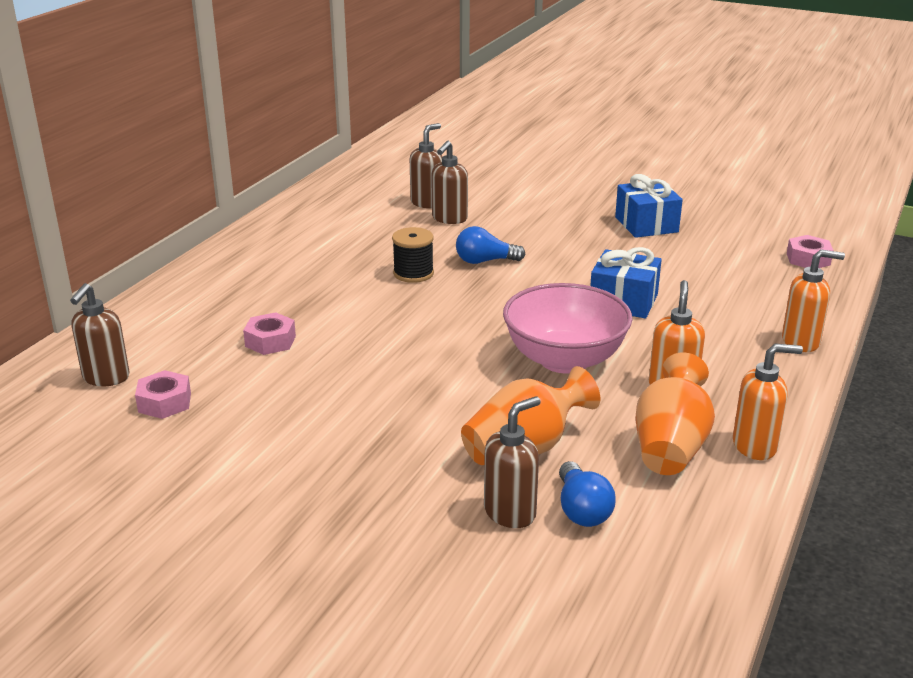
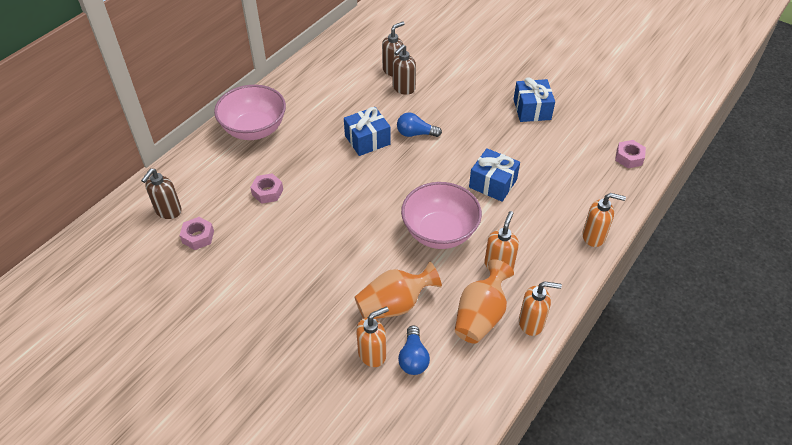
camera: 10 degrees right, 20 degrees up
black spool [392,227,434,283] -> blue gift [344,107,391,156]
brown soap dispenser [484,396,541,528] -> orange soap dispenser [356,306,389,367]
none -> pink bowl [214,85,286,140]

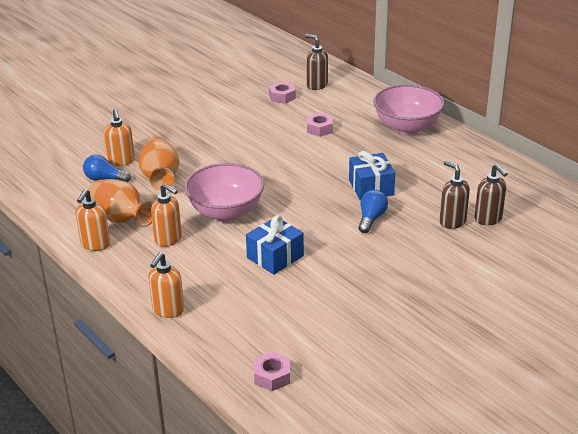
camera: 105 degrees right, 15 degrees down
blue gift [513,77,555,122] -> none

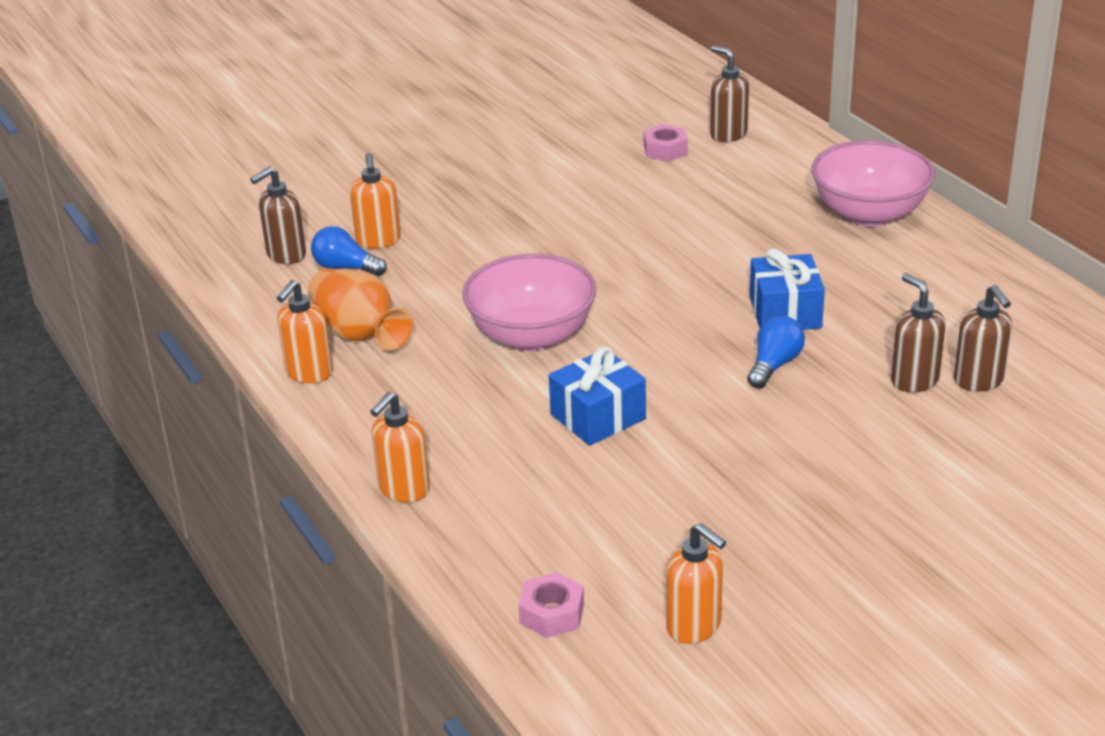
camera: 10 degrees right, 0 degrees up
orange vase [138,137,179,190] -> none
orange soap dispenser [151,183,182,247] -> orange soap dispenser moved to [666,523,726,644]
pink nut [307,112,333,137] -> none
none -> brown soap dispenser [250,167,306,264]

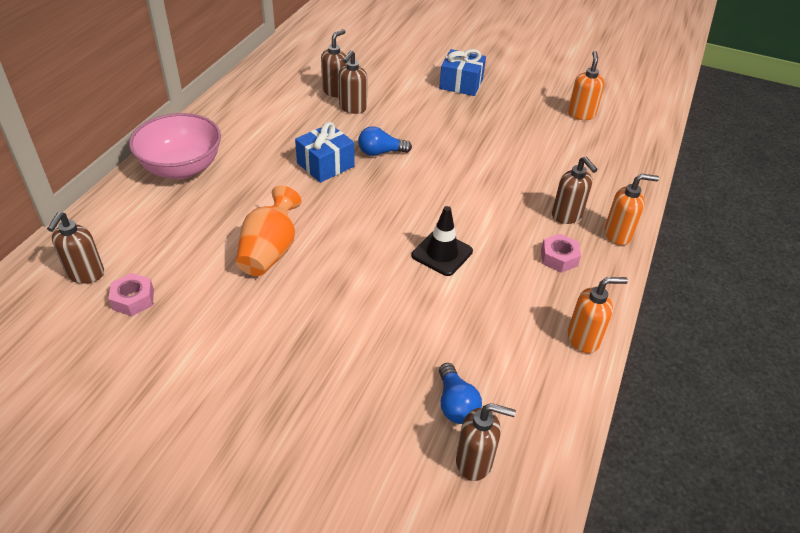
camera: 130 degrees left, 10 degrees up
orange vase [308,268,413,350] -> orange vase moved to [236,185,302,276]
orange soap dispenser [350,153,401,249] -> none
pink bowl [462,254,597,351] -> black traffic cone [412,206,473,276]
pink nut [518,572,584,638] -> pink nut moved to [541,234,581,273]
blue gift [549,346,646,446] -> blue gift moved to [439,49,486,96]
none -> brown soap dispenser [552,157,598,224]

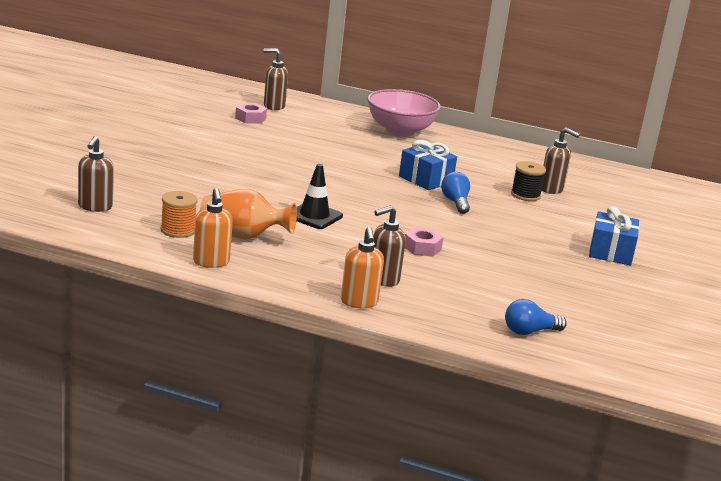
camera: 85 degrees right, 20 degrees down
orange vase [236,185,302,276] -> orange vase moved to [200,189,297,239]
brown soap dispenser [339,50,367,114] -> black spool [511,161,546,201]
blue light bulb [439,363,482,424] -> blue light bulb moved to [505,299,567,335]
pink nut [541,234,581,273] -> pink nut moved to [405,227,444,256]
orange soap dispenser [568,51,605,120] -> none
none -> orange spool [160,191,198,238]

